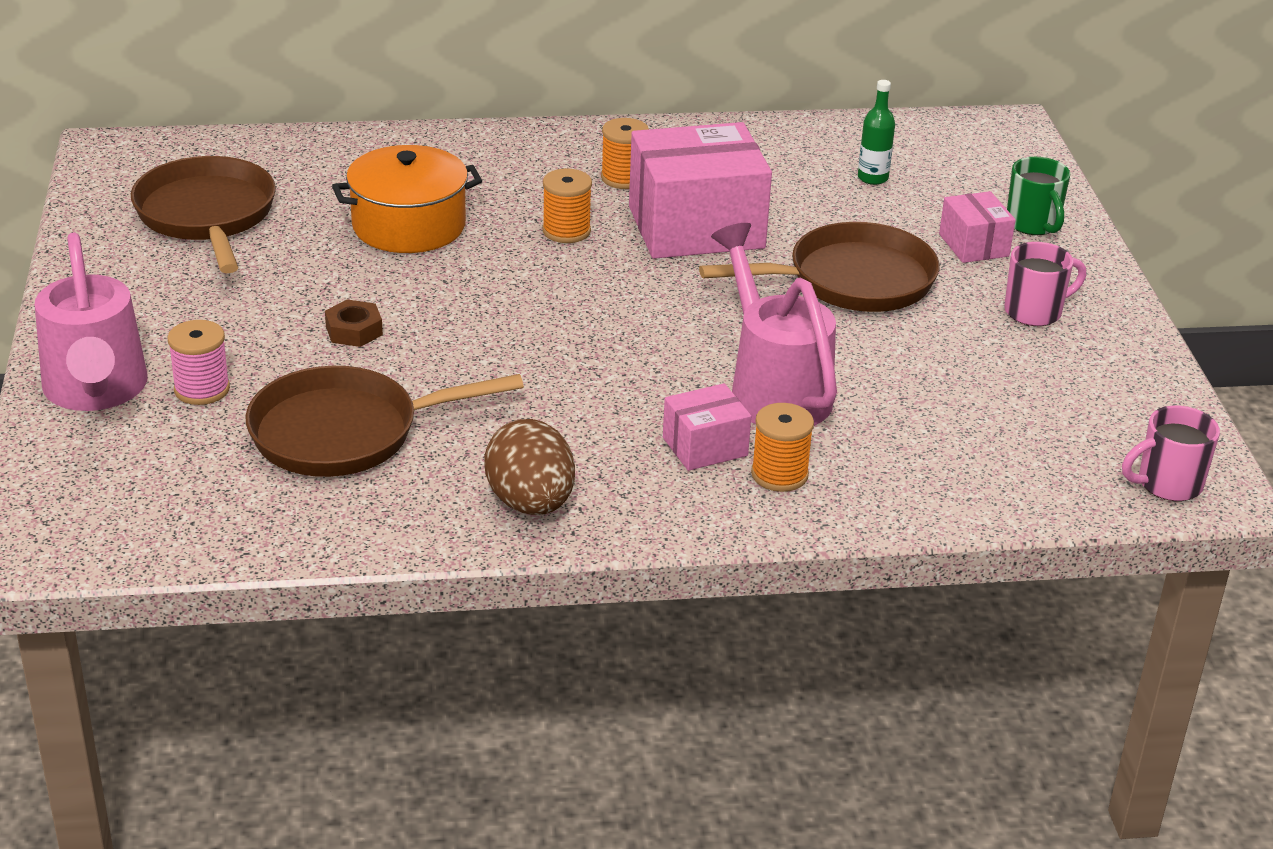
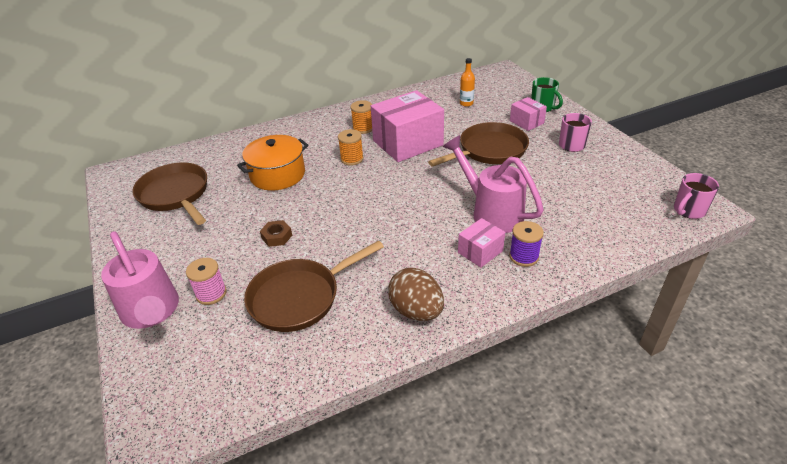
camera: 15 degrees left, 5 degrees up
orange spool [751,403,814,492] -> purple spool [509,221,544,267]
green bottle [858,80,895,185] -> orange bottle [460,58,475,107]

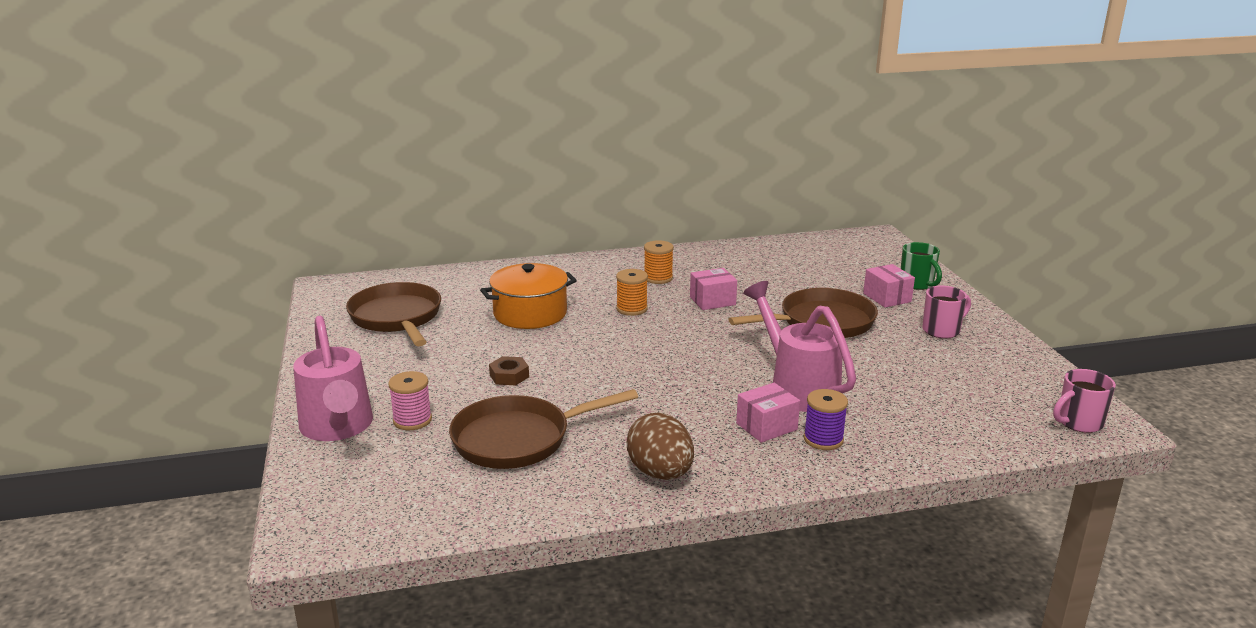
camera: 10 degrees right, 15 degrees down
pink box [371,90,444,162] -> pink box [690,268,737,310], size x0.49
orange bottle [460,58,475,107] -> none

